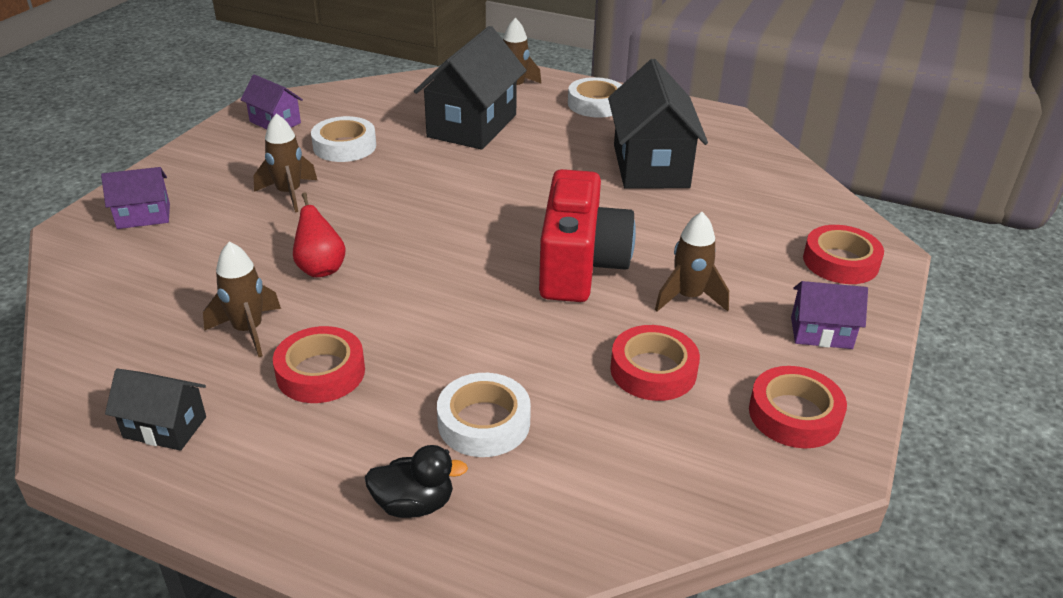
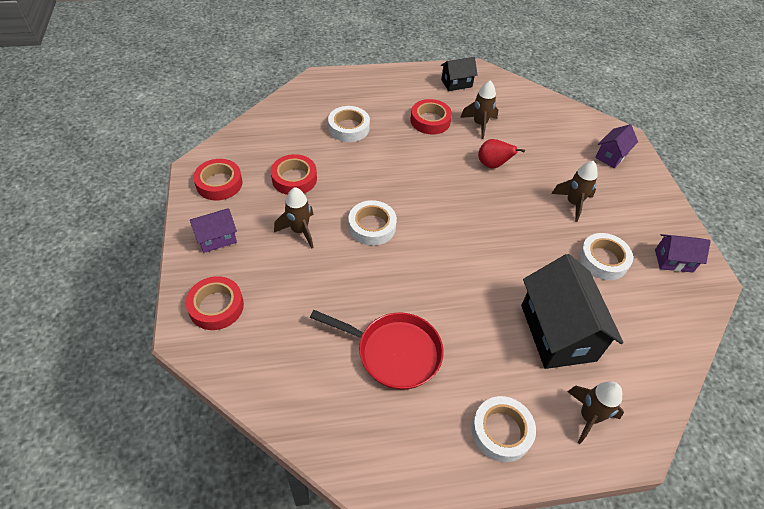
camera: 145 degrees right, 15 degrees up
black duck [365,445,468,518] -> none
red camera [539,169,636,302] -> white tape [348,200,397,246]
black house [608,59,708,189] -> red pan [310,310,444,390]

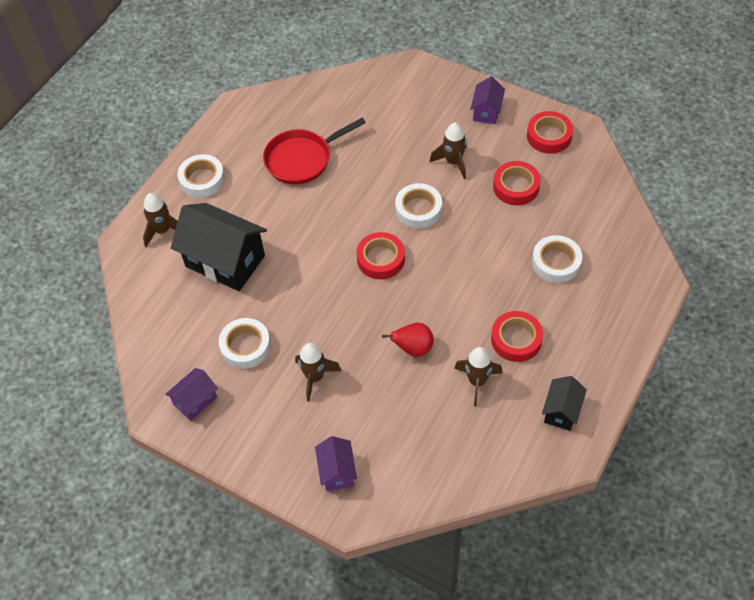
camera: 135 degrees right, 5 degrees up
red tape [186,276,244,330] -> red tape moved to [356,232,405,279]

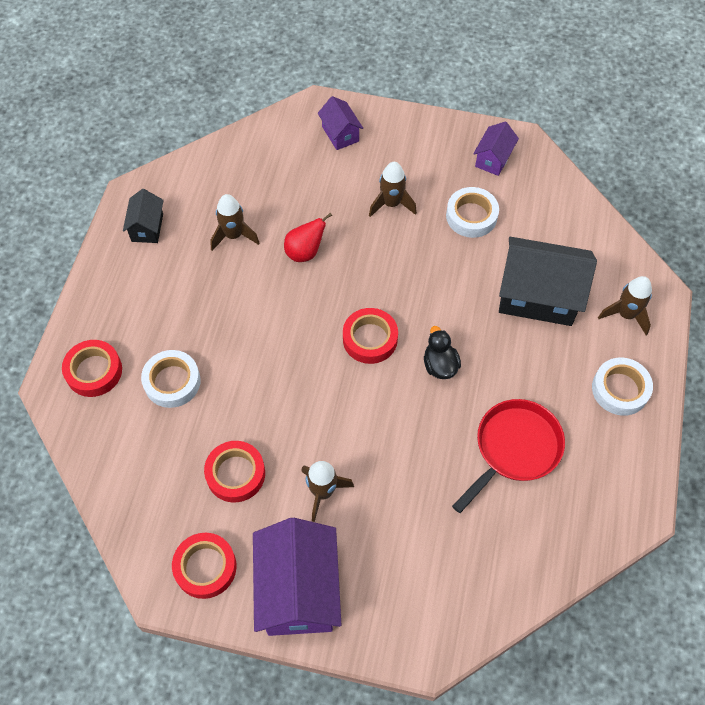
camera: 160 degrees right, 5 degrees up
white tape [395,183,442,229] -> none
purple house [470,77,505,124] -> purple house [253,518,341,636], size x1.97
red tape [491,311,543,362] -> red tape moved to [62,340,122,397]
none -> black duck [424,326,461,379]

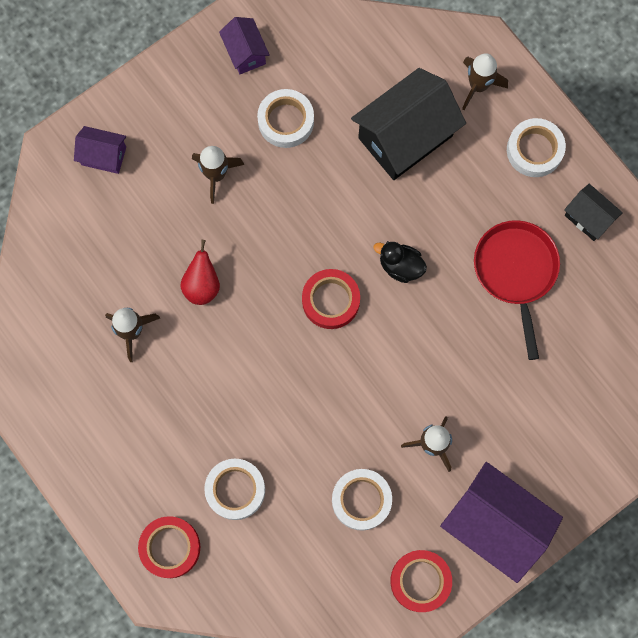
camera: 50 degrees left, 15 degrees up
black house [123,189,164,243] -> black house moved to [564,184,623,241]
red tape [204,441,265,503] -> white tape [332,469,392,531]

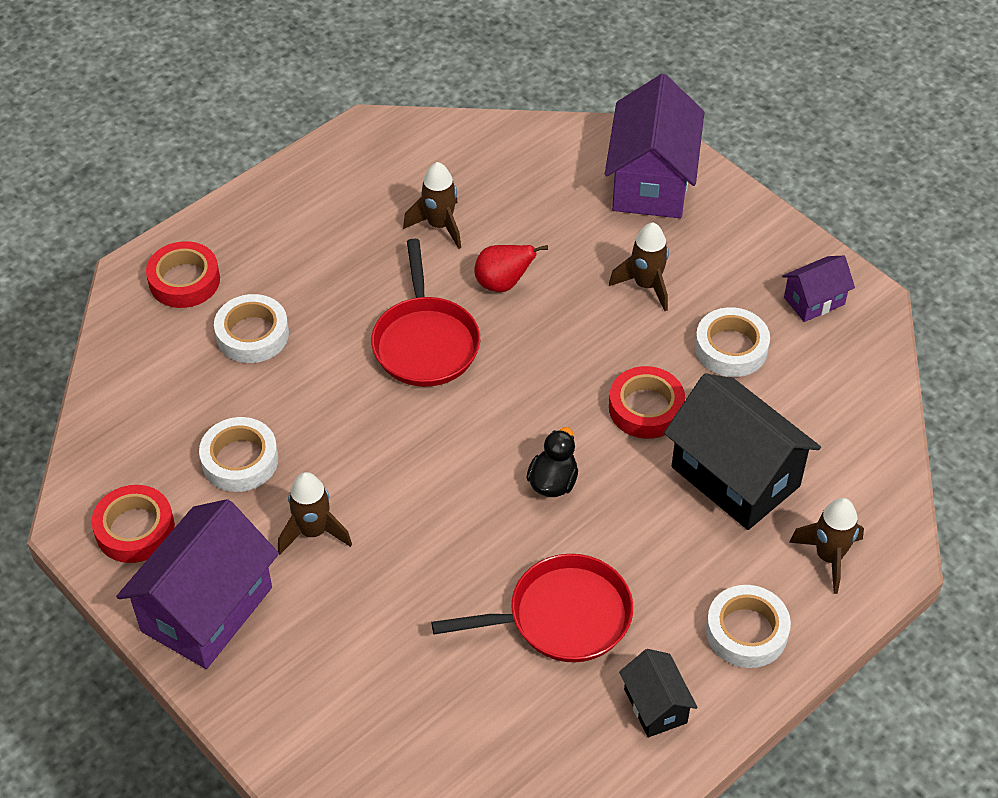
camera: 85 degrees right, 25 degrees down
purple house [74,126,126,174] -> purple house [605,74,704,218], size x1.97
red tape [302,269,360,329] -> red tape moved to [609,366,685,439]
black house [564,184,623,241] -> black house turned 60 degrees counterclockwise [619,649,698,737]
none -> red pan [371,238,480,387]

